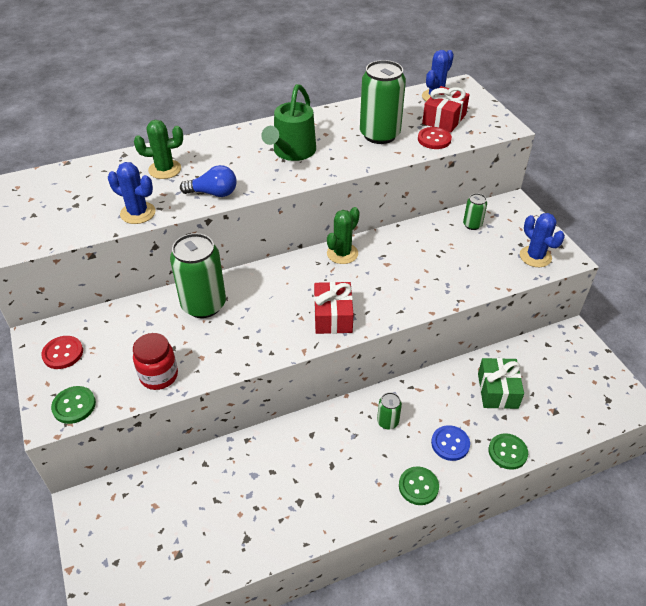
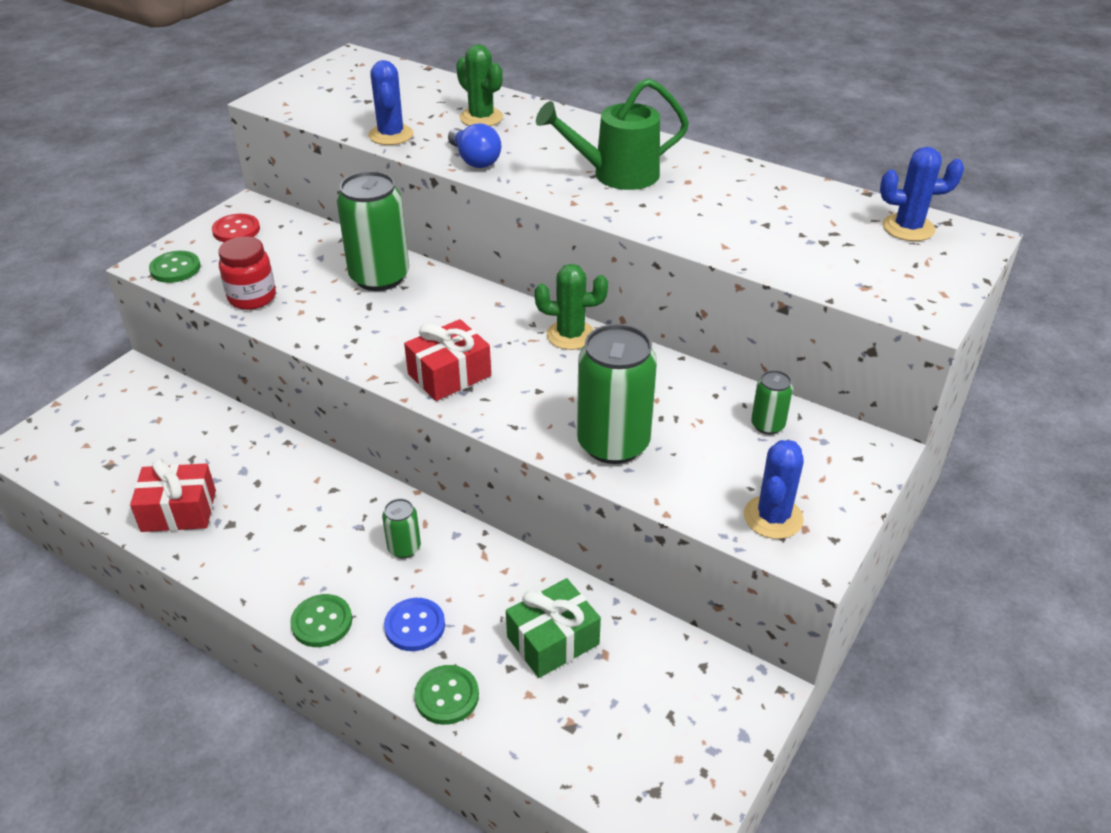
camera: 55 degrees right, 5 degrees down
green can [360,60,406,144] -> green can moved to [577,324,657,464]
red button [418,127,452,149] -> none
red gift [422,86,470,133] -> red gift moved to [130,458,216,532]

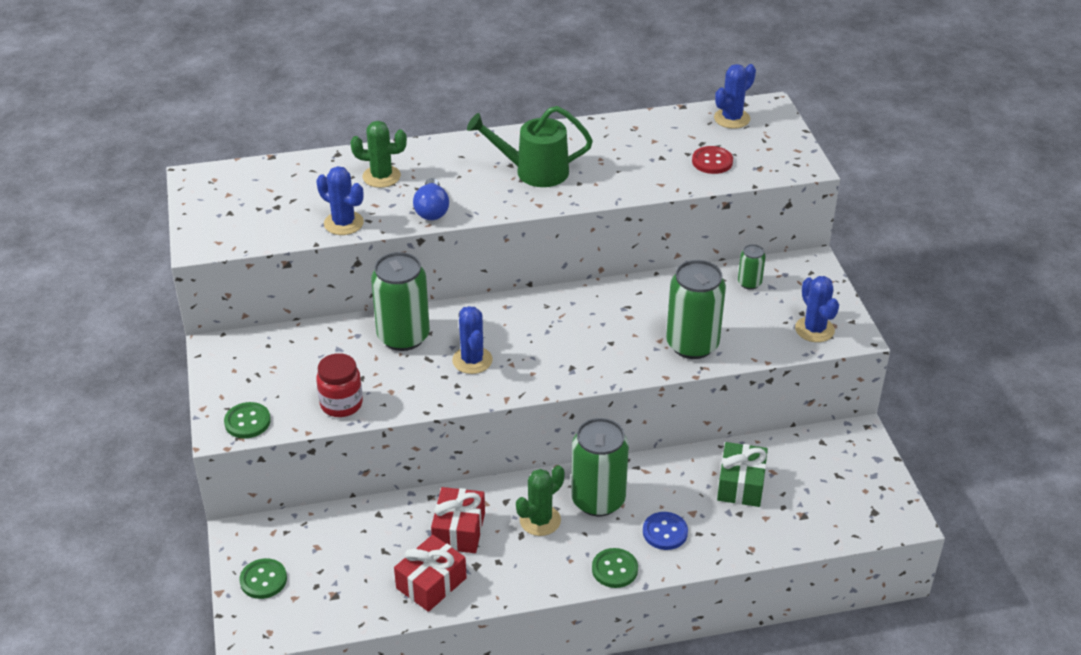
camera: 45 degrees left, 0 degrees up
red button [212,214,260,242] -> red button moved to [692,146,733,174]
green can [382,498,421,558] -> green can [571,418,629,516], size x2.08
red gift [404,319,491,401] -> red gift moved to [431,487,485,553]
green button [414,665,479,725] -> green button moved to [240,558,287,599]
blue light bulb [448,123,501,168] -> blue light bulb turned 75 degrees clockwise [413,178,449,220]
green cactus [535,264,608,350] -> green cactus moved to [516,465,565,536]
green watering can [536,78,689,190] -> green watering can turned 60 degrees clockwise [467,106,593,187]
none -> blue cactus [452,306,493,374]

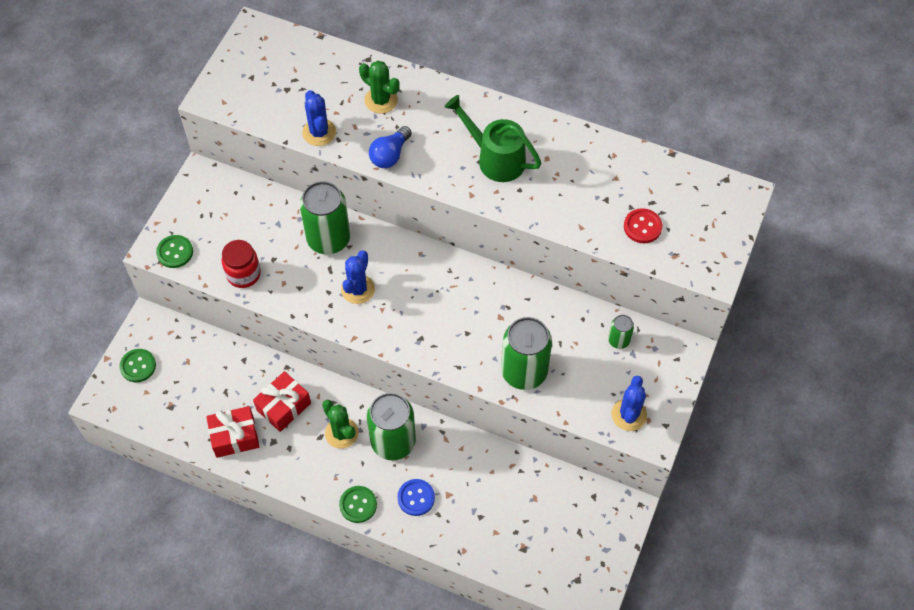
camera: 35 degrees right, 20 degrees up
green cactus [516,465,565,536] -> green cactus turned 60 degrees clockwise [322,400,358,449]
blue cactus [714,64,756,129] -> none
green gift [717,442,768,507] -> none

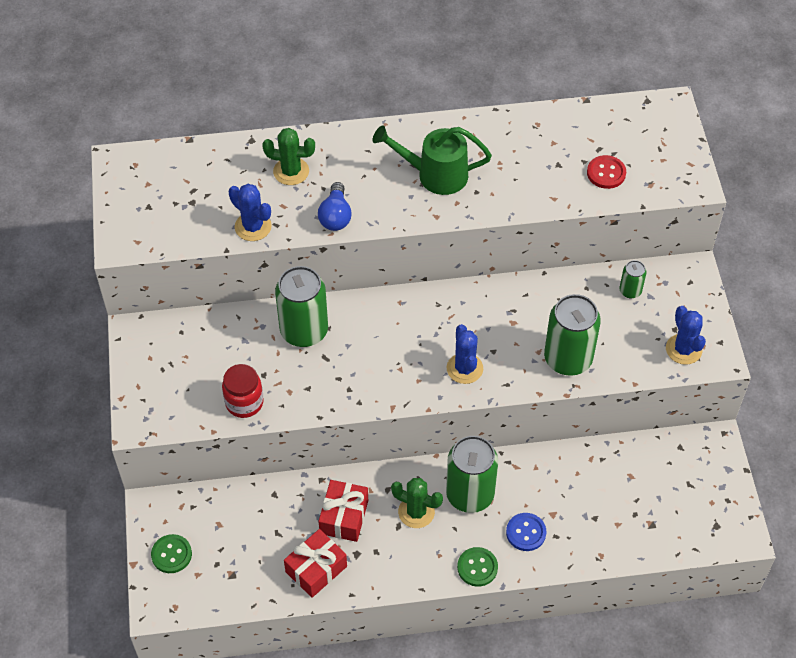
camera: 30 degrees left, 5 degrees down
green button [156,235,193,268] -> none
blue cactus [341,250,375,304] -> blue cactus moved to [447,324,483,384]

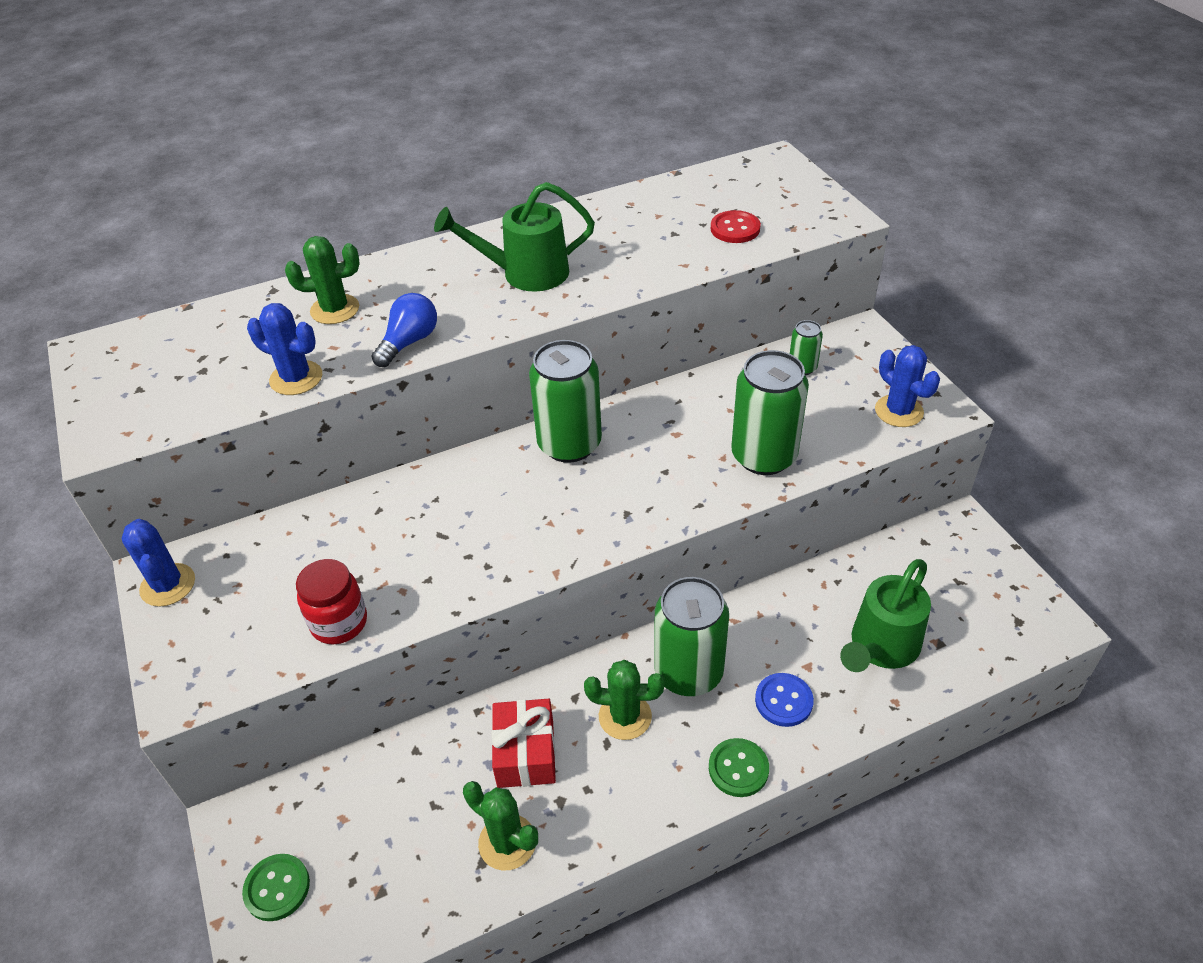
camera: 15 degrees left, 10 degrees down
green can [275,266,328,347] -> green can moved to [529,340,602,463]
red gift [284,529,347,598] -> green cactus [463,781,538,871]
blue light bulb [318,182,352,231] -> blue light bulb turned 135 degrees counterclockwise [371,293,437,367]
blue cactus [447,324,483,384] -> blue cactus moved to [121,519,195,607]
none -> green watering can [840,559,931,672]

